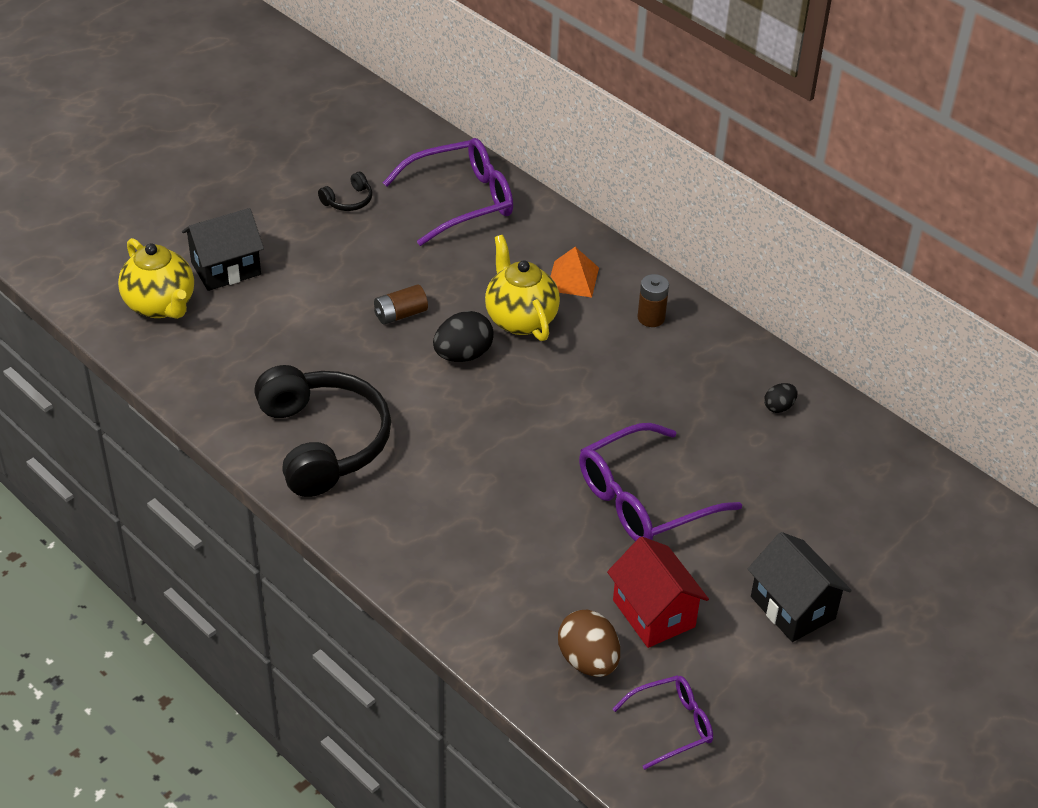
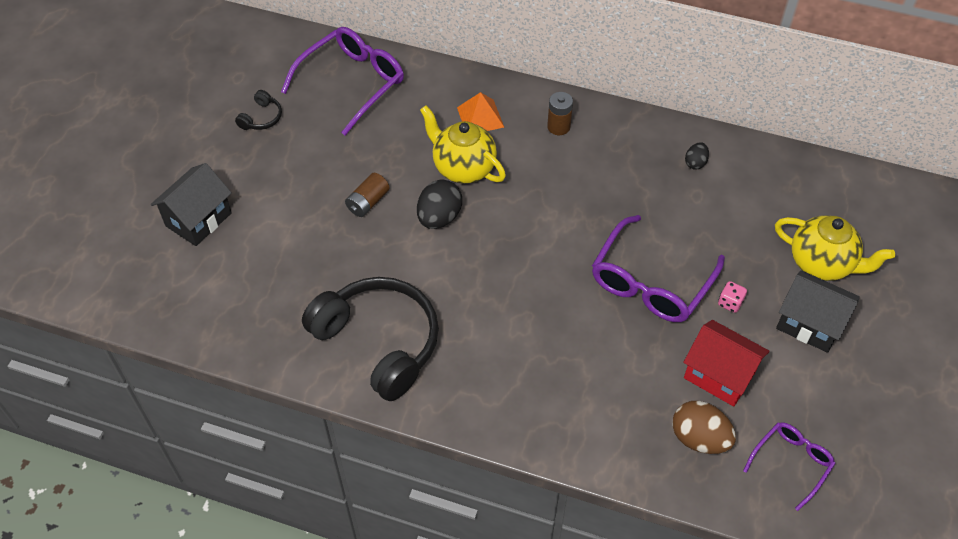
camera: 25 degrees left, 10 degrees up
yellow teapot [118,238,194,319] -> yellow teapot moved to [775,215,895,281]
none -> pink dice [718,281,747,313]

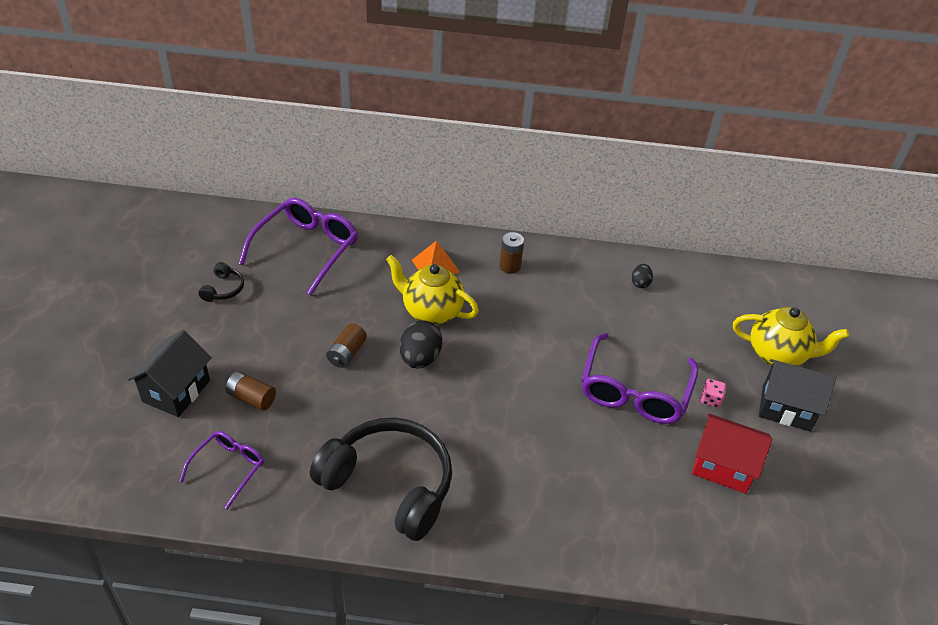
camera: 15 degrees left, 10 degrees down
brown egg [672,401,736,454] -> none
purple glasses [743,422,836,511] -> purple glasses moved to [179,431,264,509]
none -> brown battery [226,371,276,411]

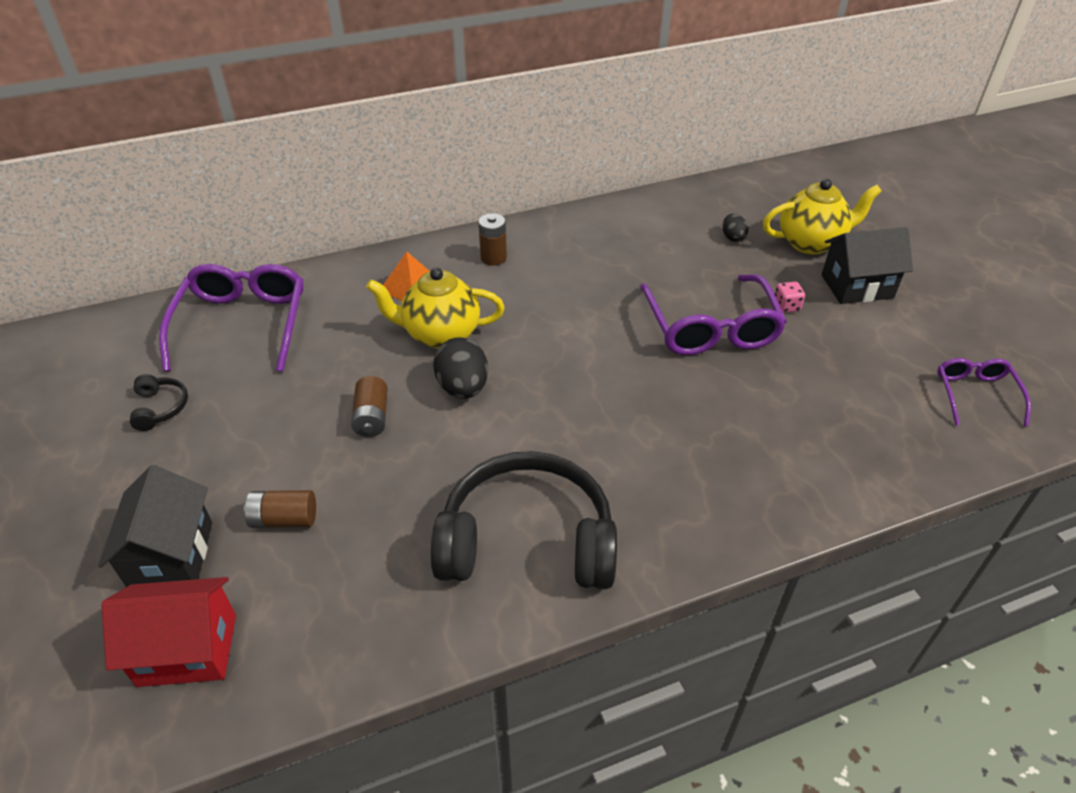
camera: 25 degrees left, 0 degrees up
purple glasses [179,431,264,509] -> purple glasses moved to [937,358,1031,427]
black egg [632,264,653,288] -> black egg moved to [723,214,749,242]
red house [692,413,773,494] -> red house moved to [101,577,236,687]

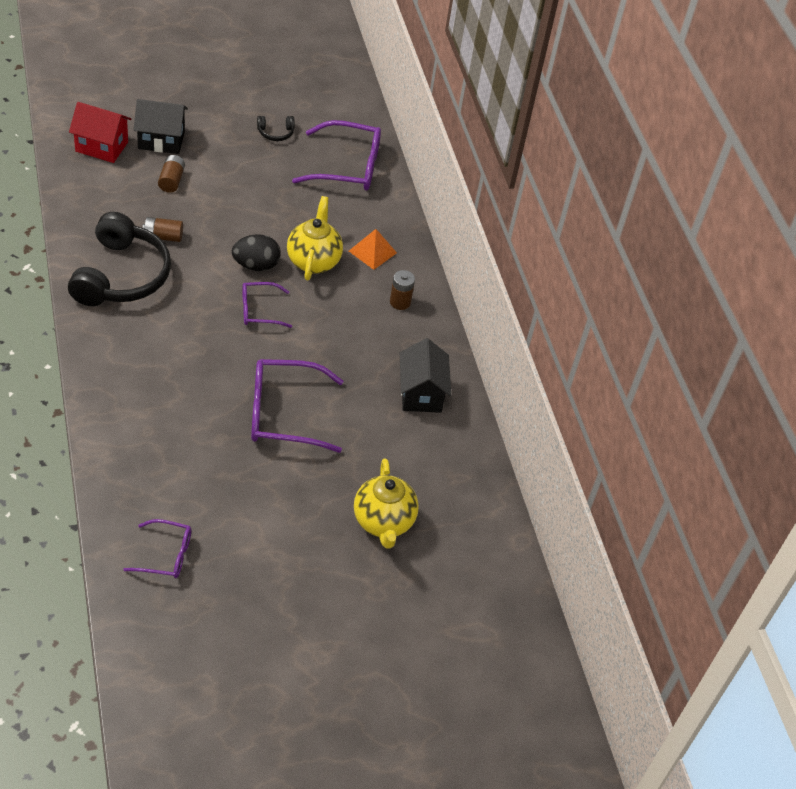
camera: 90 degrees right, 5 degrees up
red house [101,577,236,687] -> red house turned 75 degrees counterclockwise [69,102,131,163]
brown battery [351,376,388,437] -> brown battery moved to [143,217,183,242]
black egg [723,214,749,242] -> none
pink dice [775,282,805,313] -> none
black house [822,227,913,304] -> black house moved to [400,338,451,413]
none -> purple glasses [242,282,292,328]

